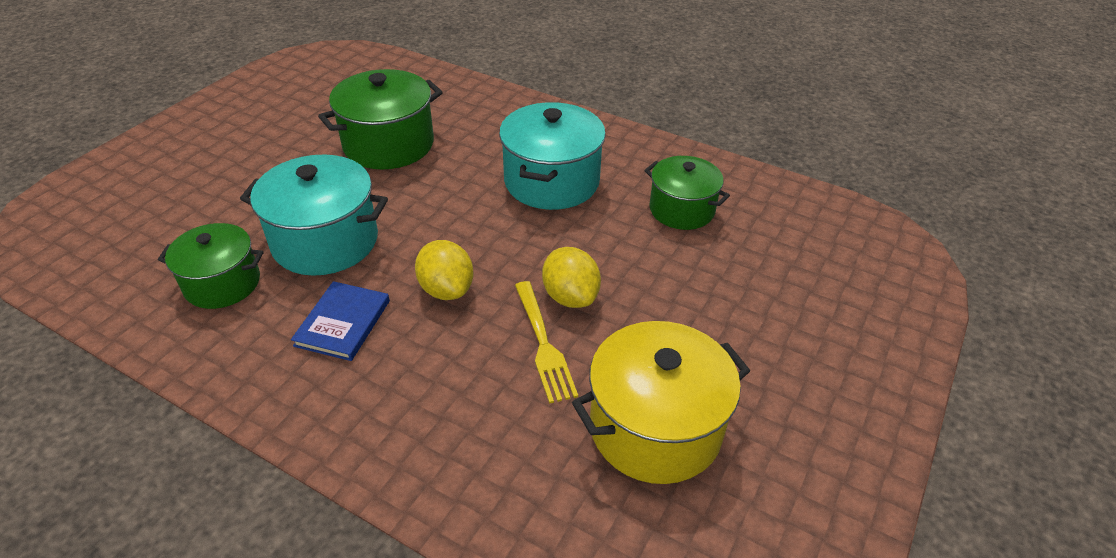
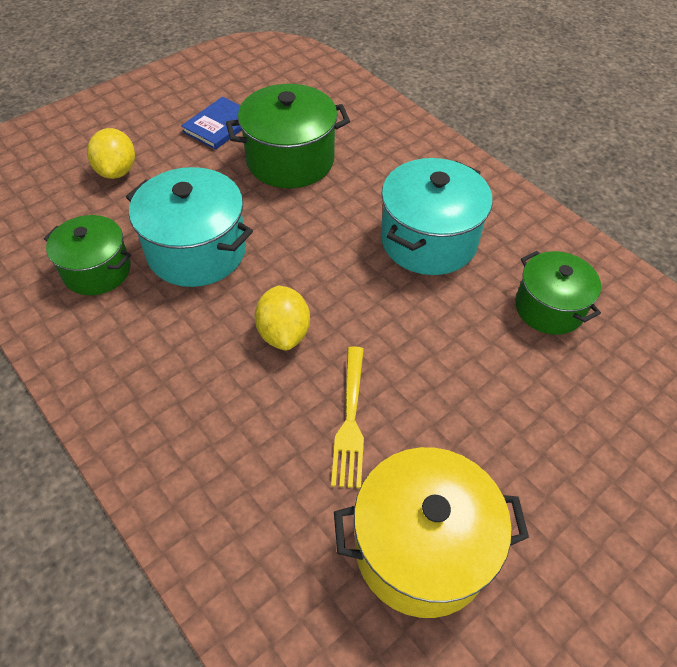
camera: 20 degrees right, 10 degrees up
blue book [291,281,390,361] -> blue book moved to [181,97,242,150]
yellow lemon [542,247,601,308] -> yellow lemon moved to [87,128,135,179]

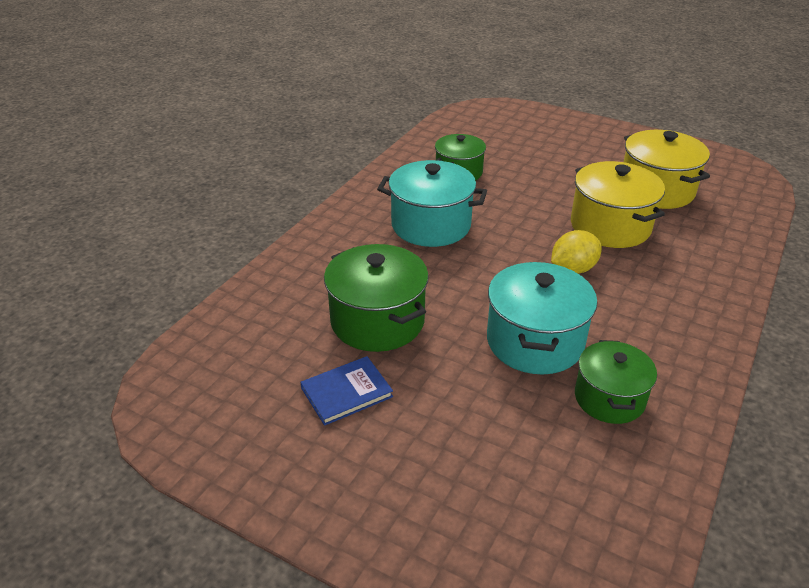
camera: 110 degrees left, 15 degrees down
yellow lemon [87,128,135,179] -> none
blue book [181,97,242,150] -> blue book turned 45 degrees counterclockwise [300,356,393,426]
yellow fork [331,346,364,489] -> yellow pot [571,161,665,248]

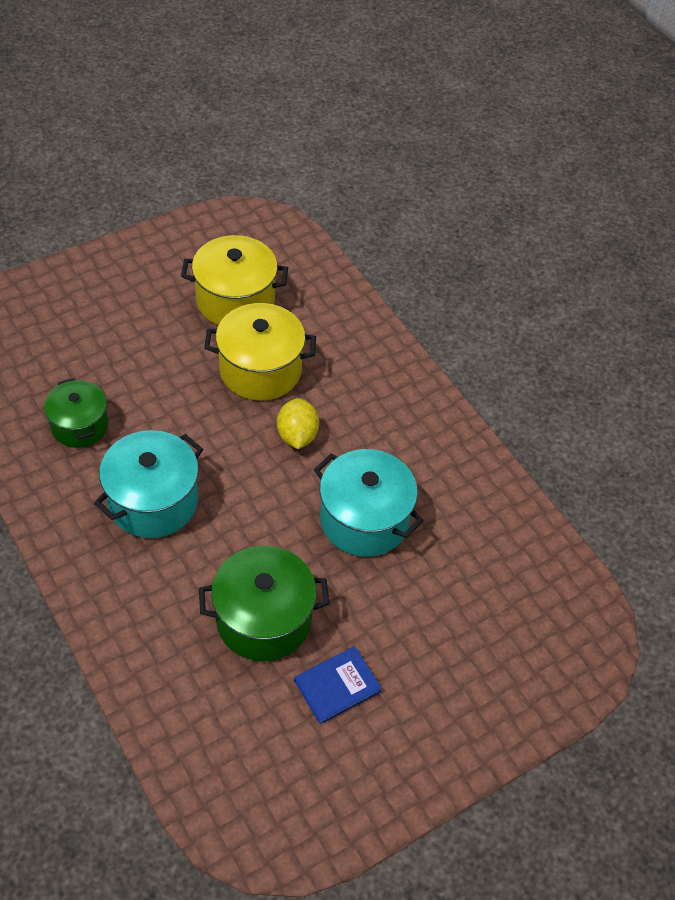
camera: 65 degrees left, 15 degrees up
blue book [300,356,393,426] -> blue book turned 60 degrees clockwise [294,646,382,724]
green pot [575,340,657,424] -> none

